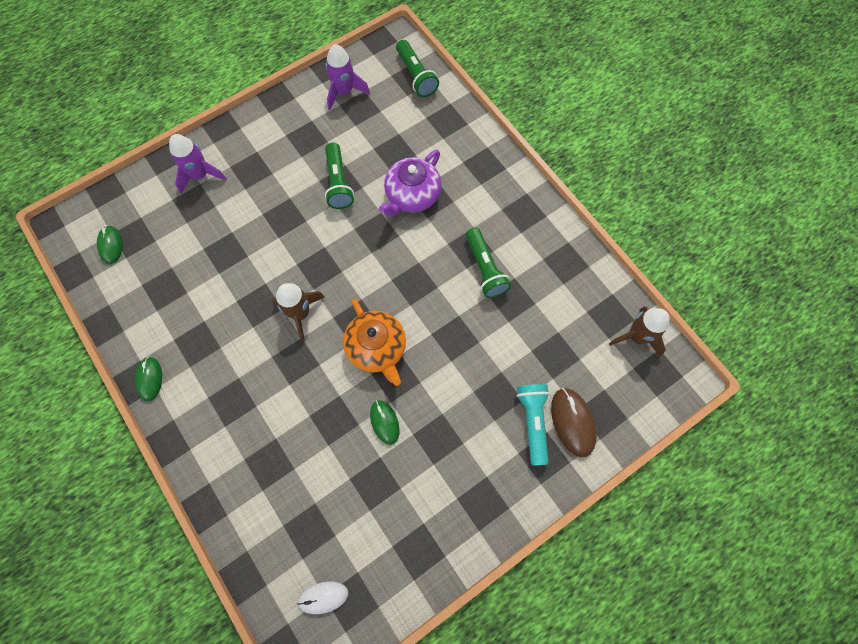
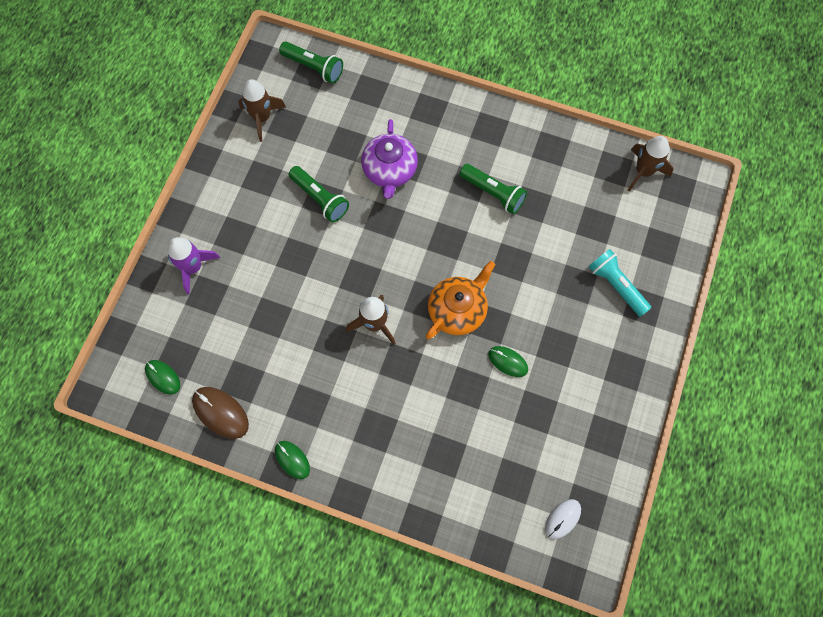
camera: 35 degrees left, 0 degrees up
purple rocket [326,44,370,110] -> brown rocket [238,79,286,142]
orange teapot [343,299,406,386] -> orange teapot turned 75 degrees counterclockwise [426,261,496,339]
brown mouse [551,388,597,457] -> brown mouse moved to [192,387,249,439]

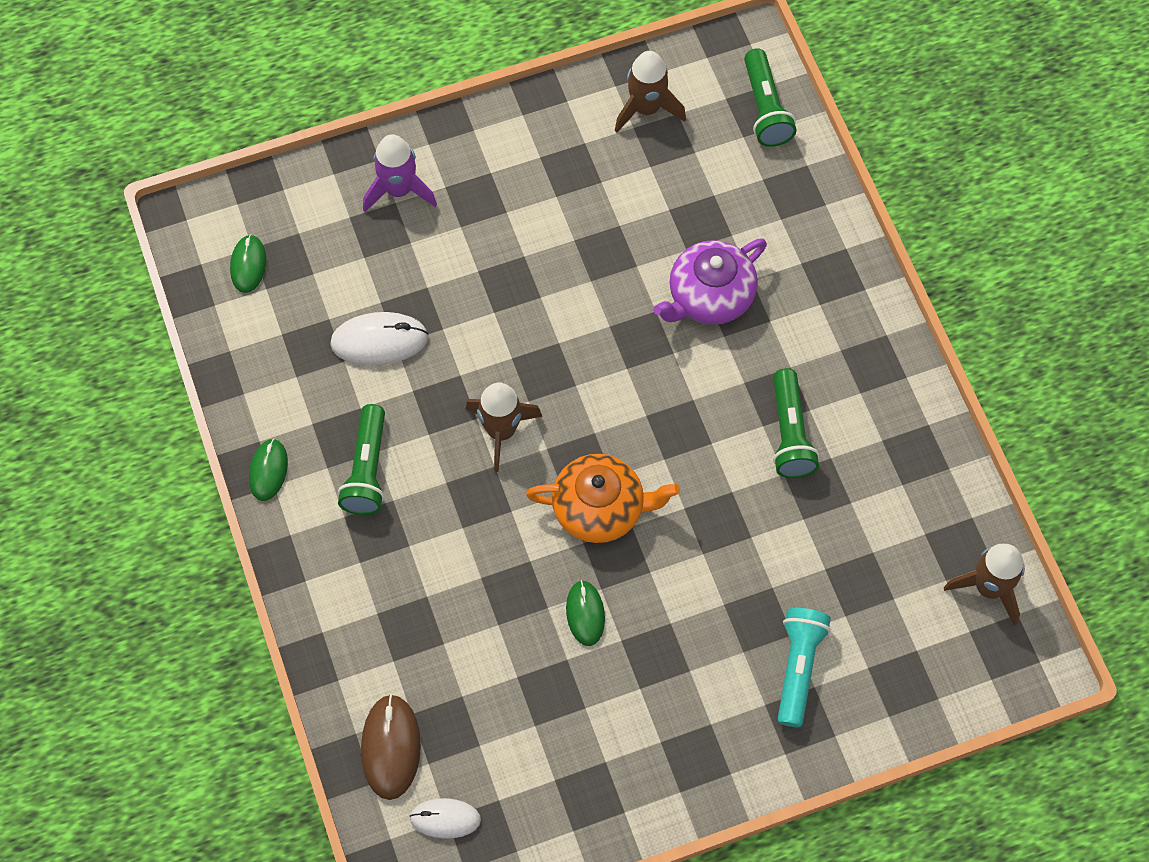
camera: 50 degrees right, 5 degrees down
brown mouse [192,387,249,439] -> brown mouse moved to [361,694,421,800]
green flashlight [288,166,349,222] -> green flashlight moved to [338,404,385,515]
none -> white mouse [330,312,429,365]

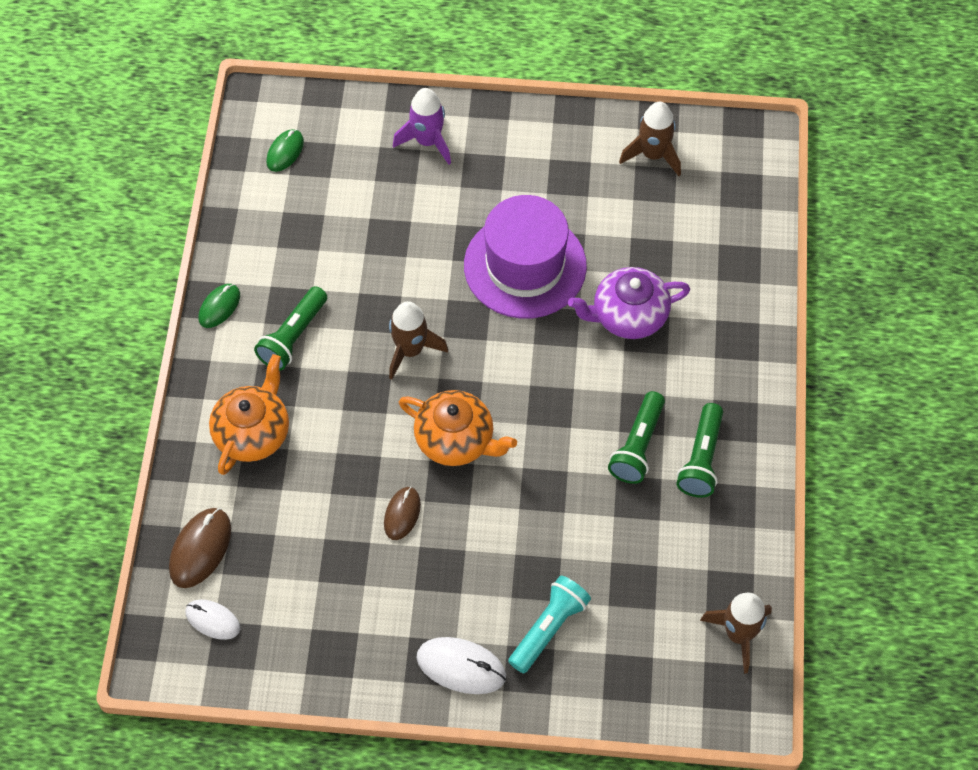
camera: 25 degrees right, 5 degrees down
white mouse [330,312,429,365] -> white mouse moved to [416,637,506,694]
green mouse [566,580,605,646] -> brown mouse [384,487,421,540]
green flashlight [744,48,796,147] -> green flashlight moved to [677,403,723,498]
none -> orange teapot [209,354,289,475]
none -> purple hat [464,195,587,319]

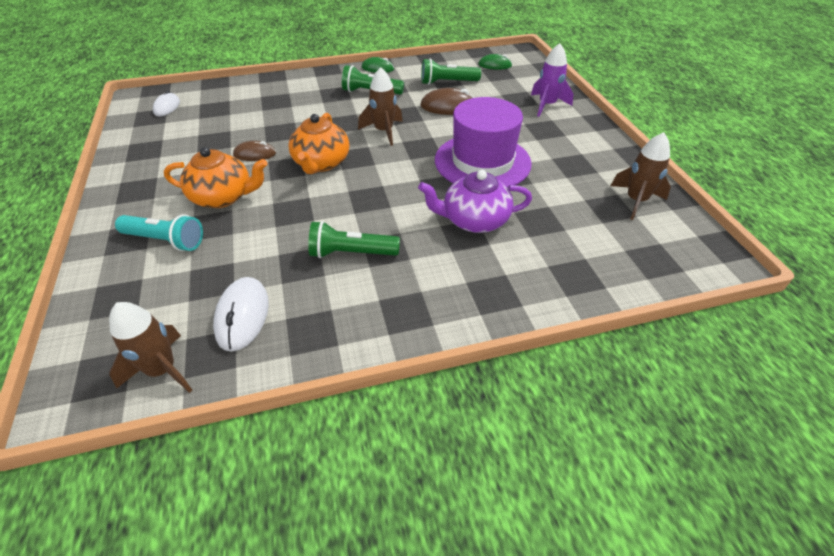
camera: 70 degrees right, 15 degrees down
brown mouse [169,508,231,588] -> brown mouse moved to [420,88,474,115]
orange teapot [209,354,289,475] -> orange teapot moved to [164,147,267,208]
white mouse [416,637,506,694] -> white mouse moved to [213,277,269,352]
purple teapot [568,267,690,339] -> purple teapot turned 60 degrees counterclockwise [418,170,532,233]
green flashlight [677,403,723,498] -> green flashlight moved to [421,58,481,85]

